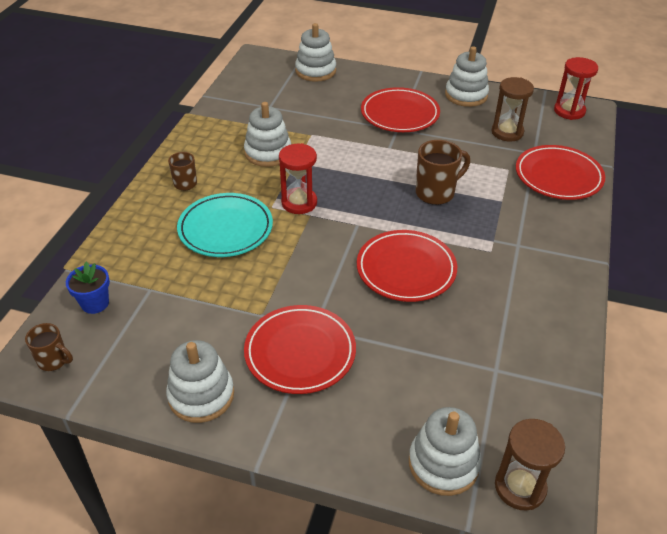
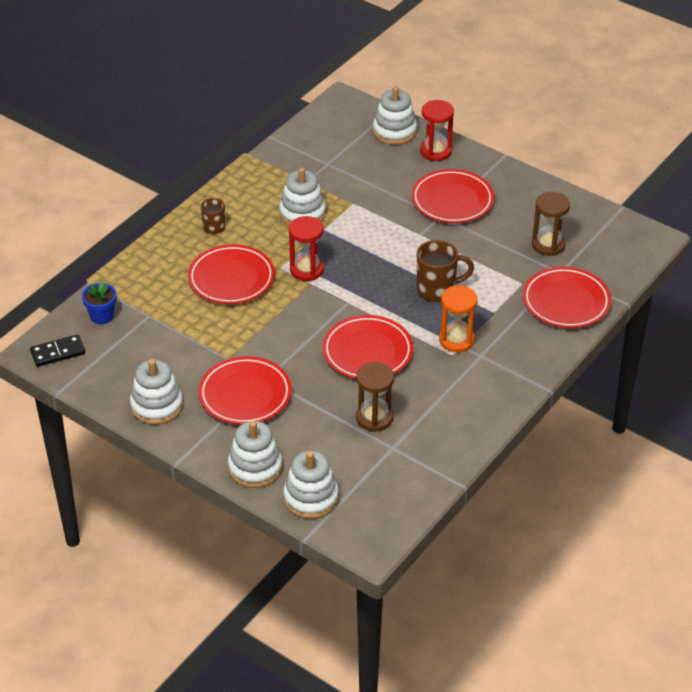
camera: 20 degrees right, 0 degrees up
brown mug [25,323,73,371] -> black domino [30,334,85,367]
turquoise plate [177,193,273,257] -> red plate [188,244,275,304]
white stacking toy [445,46,489,107] -> white stacking toy moved to [228,421,282,488]
brown hourglass [495,419,565,511] -> brown hourglass moved to [356,362,394,432]
red hourglass [554,57,598,120] -> red hourglass moved to [420,100,454,161]
none -> orange hourglass [439,285,478,352]

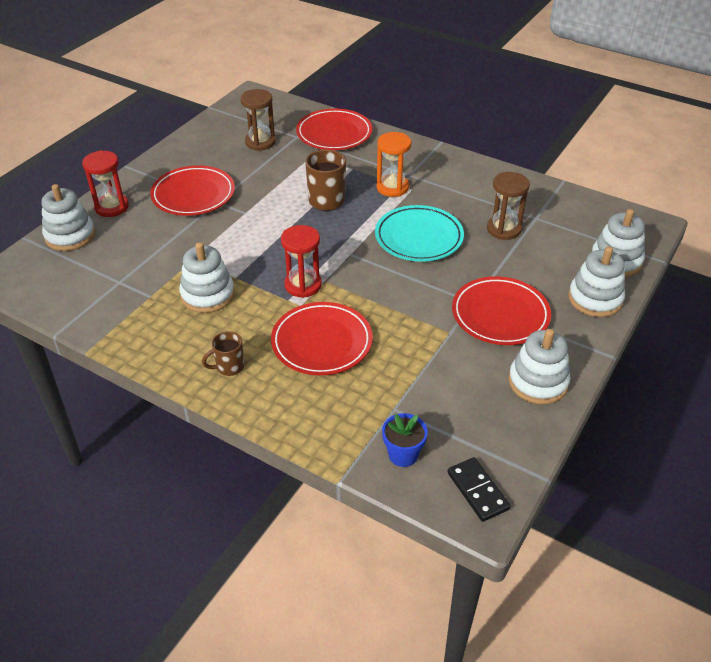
camera: 95 degrees left, 0 degrees up
red plate [323,315,413,379] -> turquoise plate [375,205,464,262]

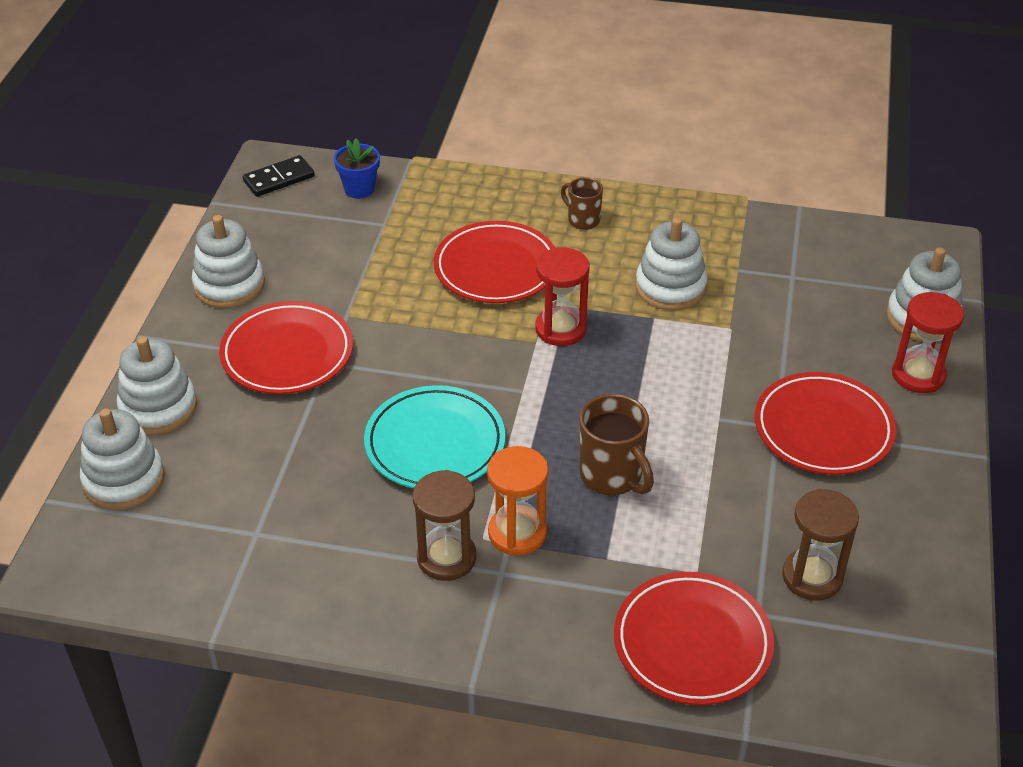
camera: 160 degrees right, 0 degrees up
brown mug [202,331,244,376] -> brown mug turned 90 degrees counterclockwise [561,177,603,230]
black domino [448,457,510,522] -> black domino turned 75 degrees counterclockwise [243,155,315,197]
brown hourglass [487,172,530,240] -> brown hourglass moved to [413,470,476,581]

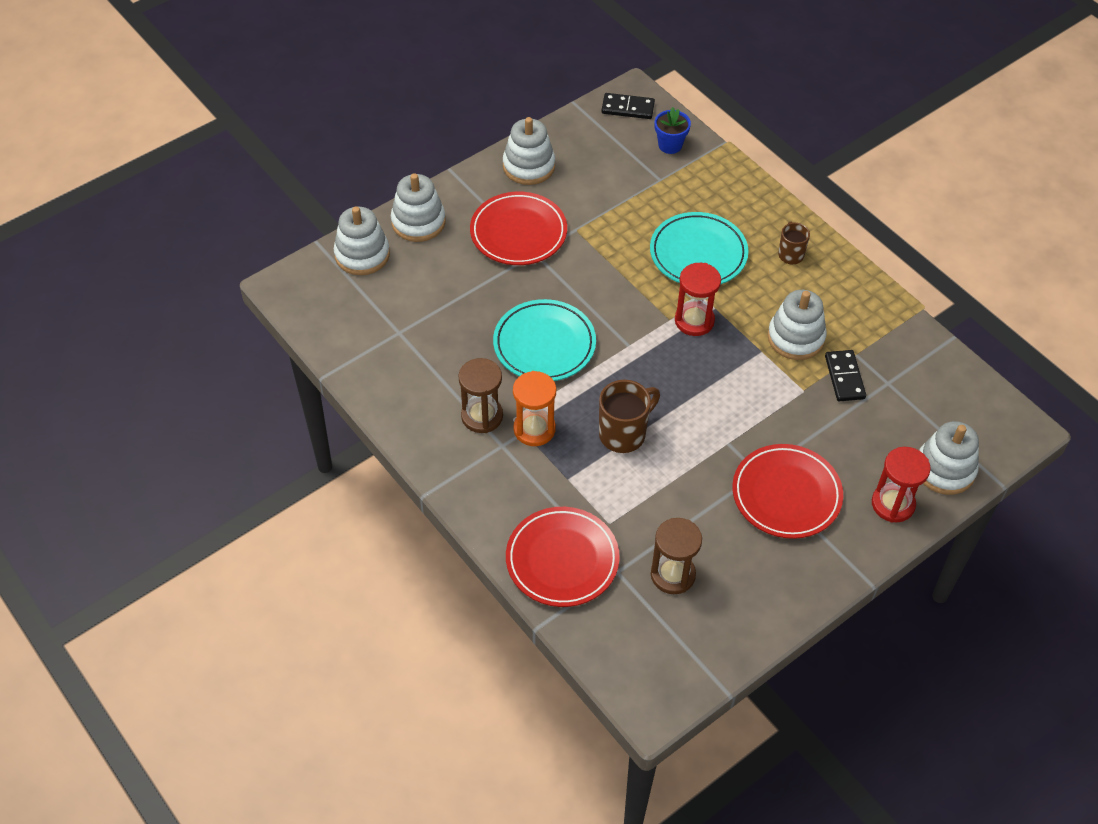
camera: 40 degrees right, 10 degrees up
red plate [434,221,555,303] -> turquoise plate [650,212,749,284]
brown mug [580,394,654,495] -> brown mug turned 135 degrees counterclockwise [599,380,660,453]
none -> black domino [825,350,866,401]

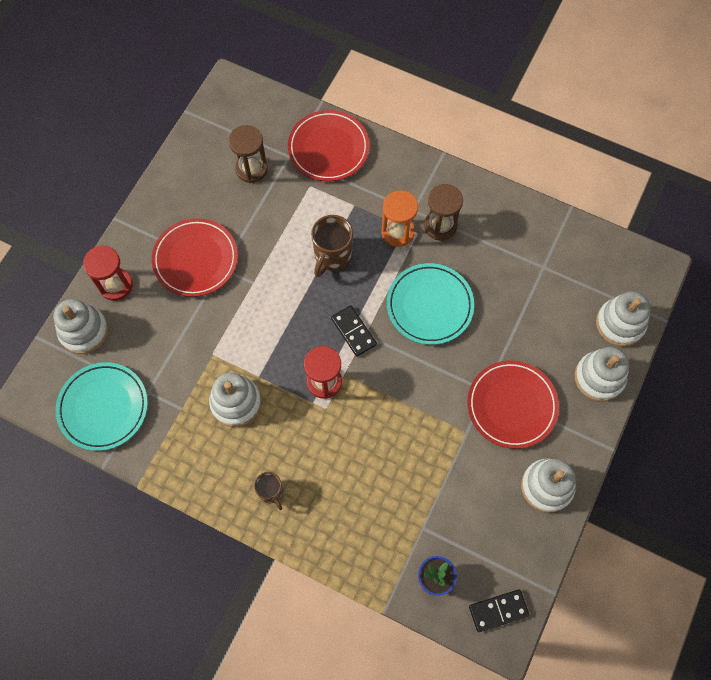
camera: 155 degrees right, 15 degrees up
turquoise plate [650,212,749,284] -> turquoise plate moved to [56,362,148,451]
black domino [825,350,866,401] -> black domino moved to [331,305,377,357]

